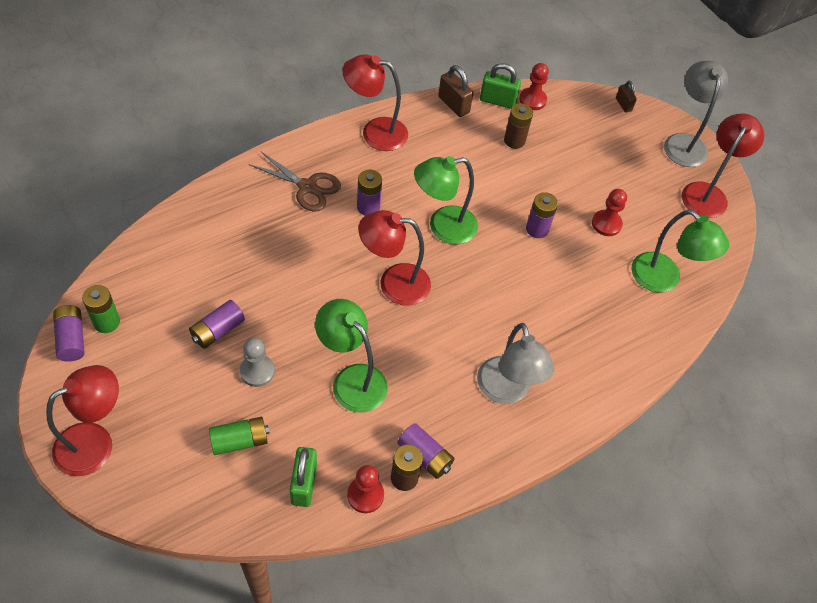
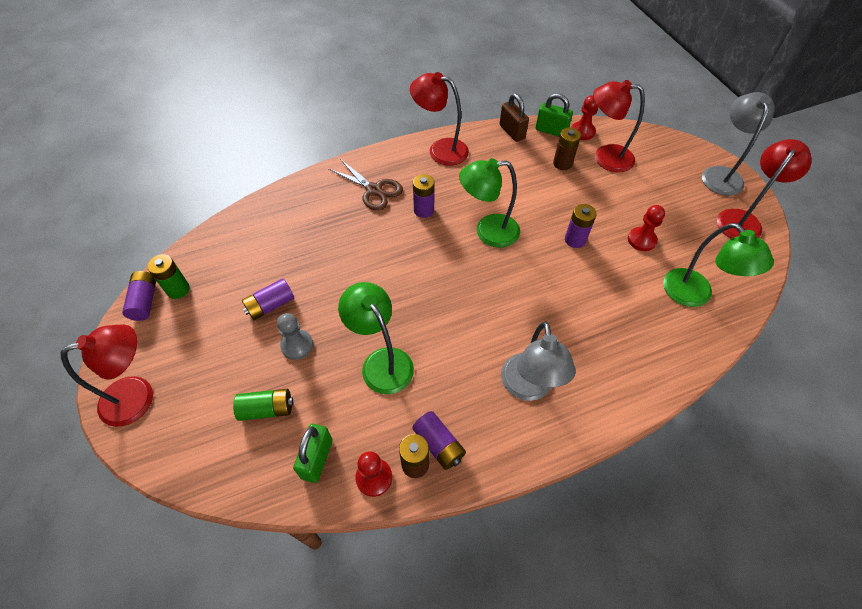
camera: 15 degrees right, 0 degrees up
red lamp [358,210,431,306] -> red lamp moved to [593,80,645,173]
brown padlock [616,81,637,113] -> none

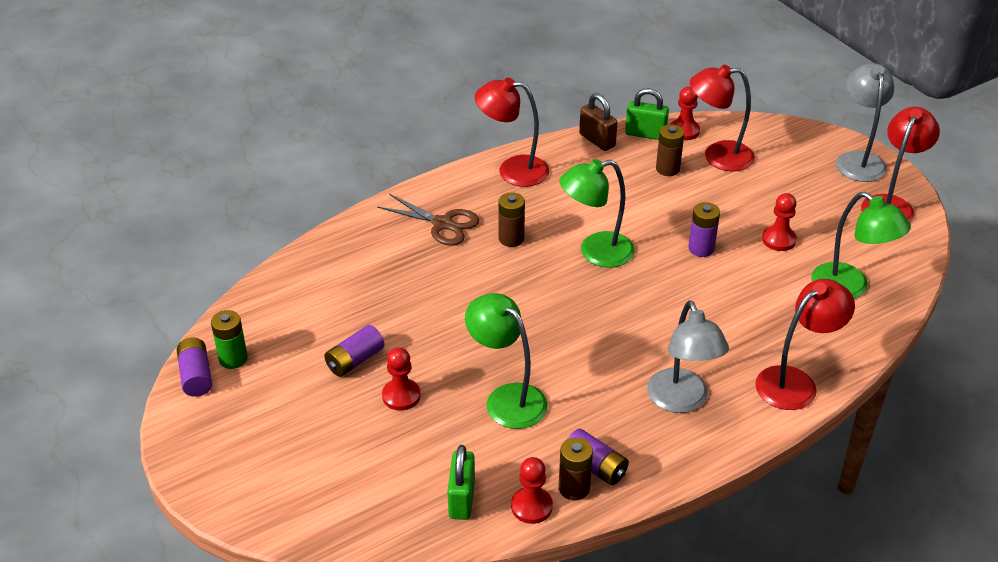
camera: 10 degrees left, 15 degrees down
red lamp [61,324,153,427] -> red lamp moved to [755,279,855,410]
green battery [233,389,293,421] -> none
grey pawn [277,313,313,360] -> red pawn [382,347,421,411]
purple battery [413,174,435,218] -> brown battery [499,192,525,247]

